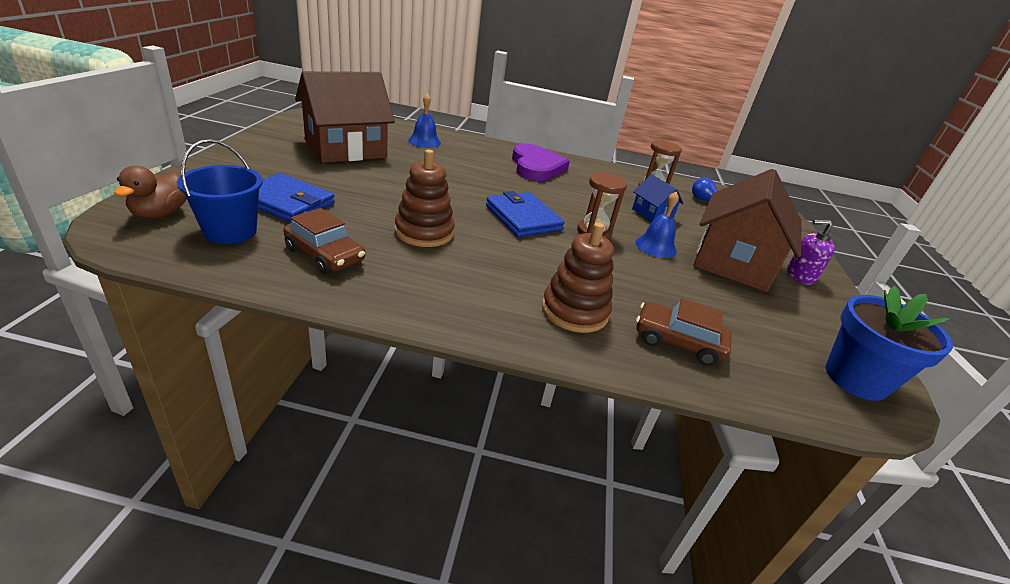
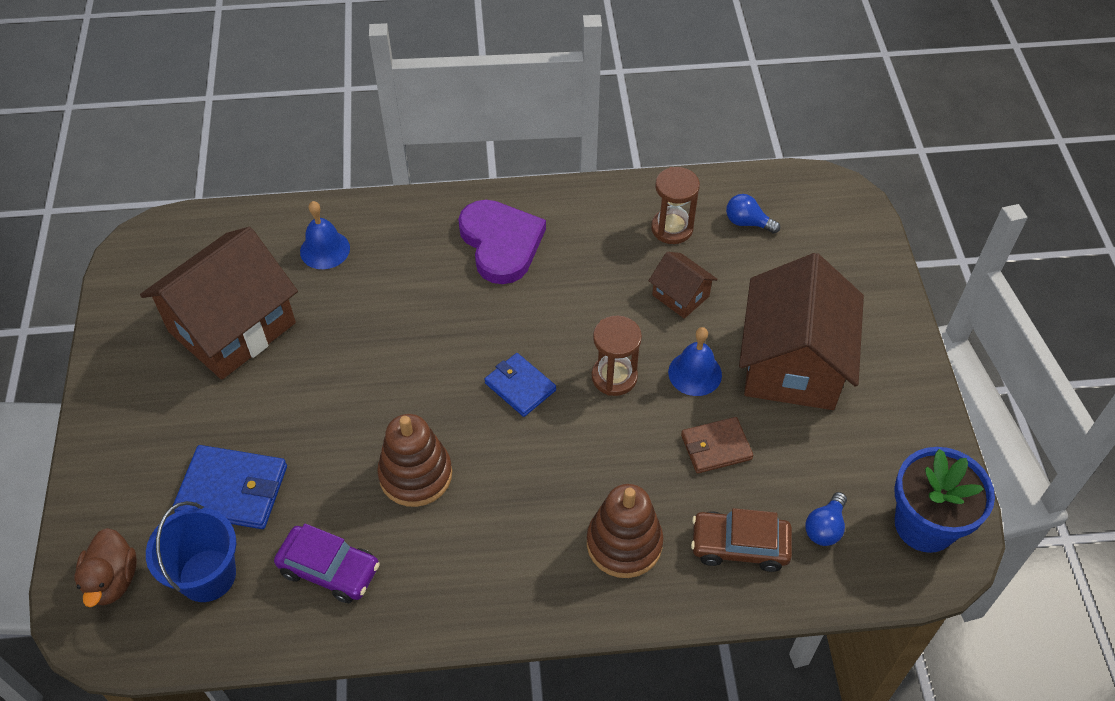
camera: 10 degrees left, 20 degrees up
brown car [283,208,365,274] -> purple car [274,524,380,603]
blue wallet [486,191,565,237] -> blue wallet [484,353,556,417], size x0.66
blue house [632,174,684,222] -> brown house [648,252,718,319]
purple soap dispenser [787,220,835,285] -> none
none -> brown wallet [681,417,753,473]
none -> blue light bulb [805,492,847,546]

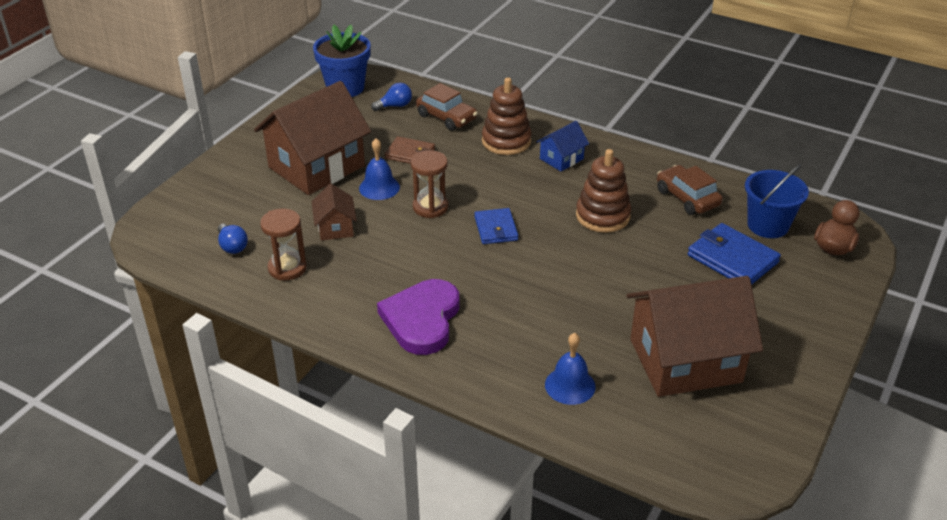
camera: 145 degrees left, 15 degrees down
purple car [274,524,380,603] -> brown car [657,165,723,215]
none -> blue house [536,121,589,171]

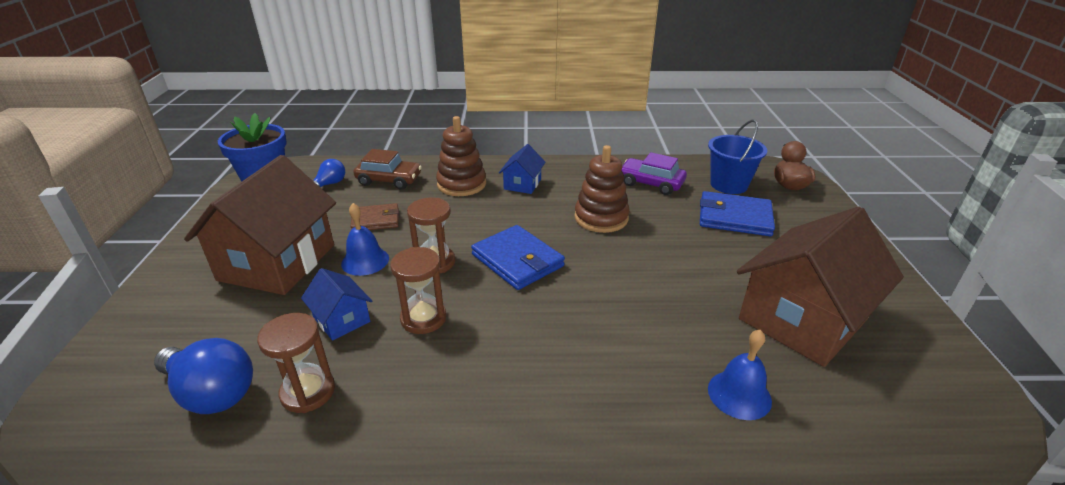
camera: 30 degrees left, 5 degrees down
blue light bulb [218,224,248,254] -> blue light bulb [154,338,253,414], size x1.78
brown house [311,184,357,240] -> blue house [301,268,372,341]
purple heart [377,279,459,355] -> none
blue wallet [474,208,518,244] -> blue wallet [471,225,565,290], size x1.52
brown car [657,165,723,215] -> purple car [621,152,687,195]
none -> brown hourglass [390,247,446,334]

